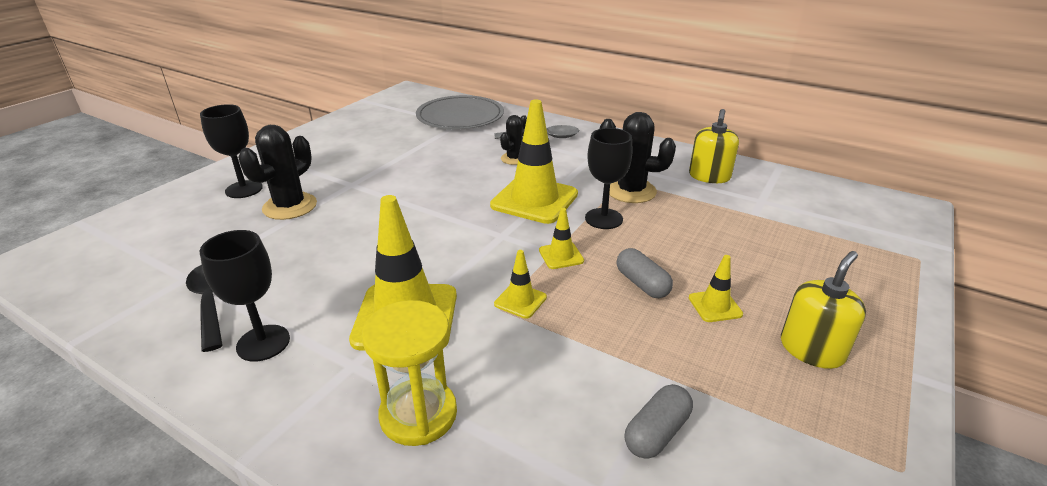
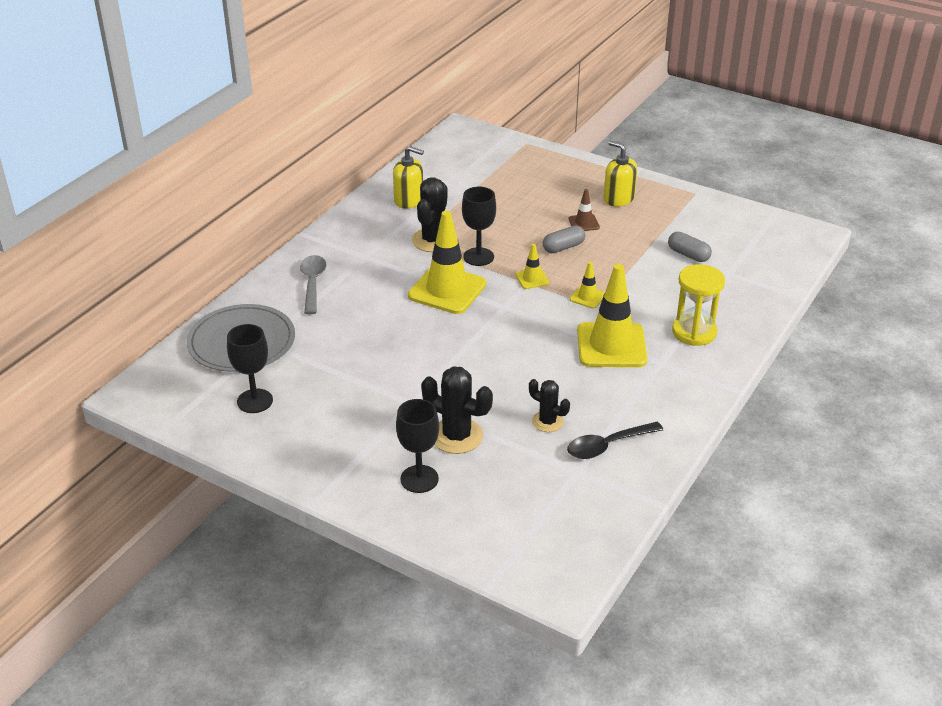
camera: 90 degrees left, 5 degrees up
black goblet [200,230,290,362] -> black goblet moved to [227,324,273,413]
black cactus [500,115,527,165] -> black cactus moved to [529,379,570,432]
yellow traffic cone [689,255,743,322] -> brown traffic cone [569,189,600,231]

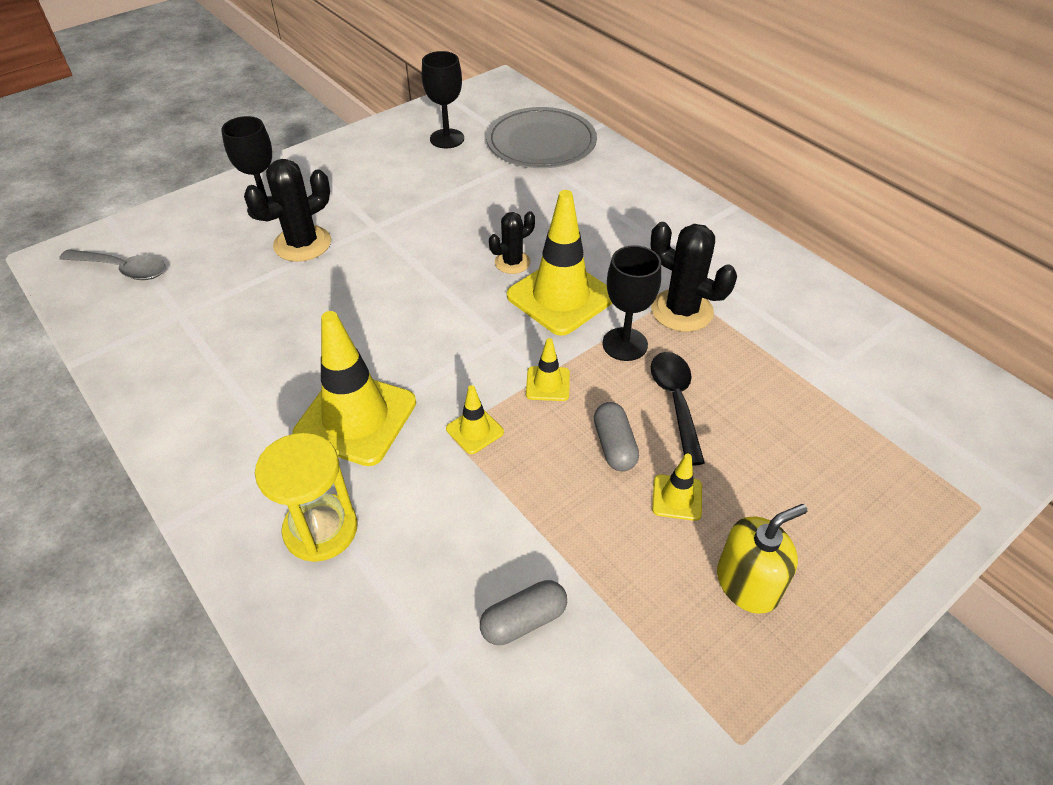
camera: 110 degrees right, 10 degrees up
grey spoon [300,255,327,314] -> grey spoon moved to [59,249,165,280]
yellow soap dispenser [393,146,424,209] -> none
black cactus [529,379,570,432] -> black cactus moved to [489,211,535,274]
black spoon [567,422,664,459] -> black spoon moved to [651,352,705,466]
brown traffic cone [569,189,600,231] -> yellow traffic cone [652,454,702,521]

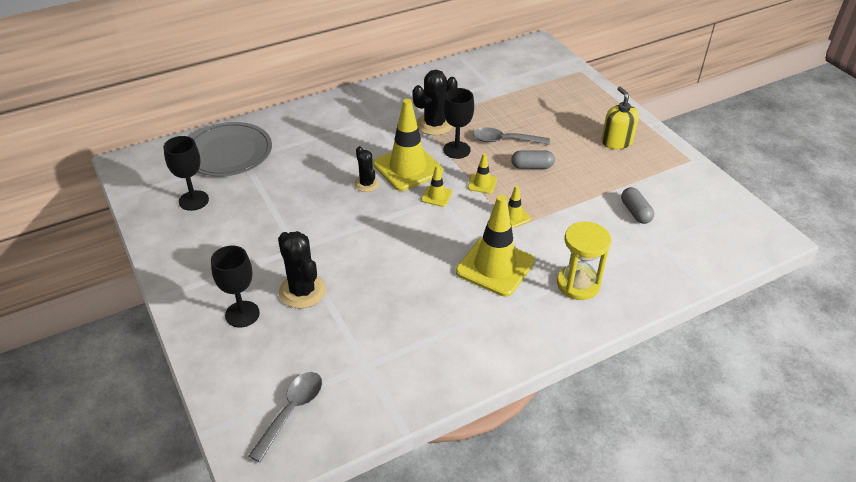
camera: 80 degrees left, 5 degrees down
black spoon [651,352,705,466] -> grey spoon [473,128,550,145]
yellow traffic cone [652,454,702,521] -> yellow traffic cone moved to [421,165,452,207]

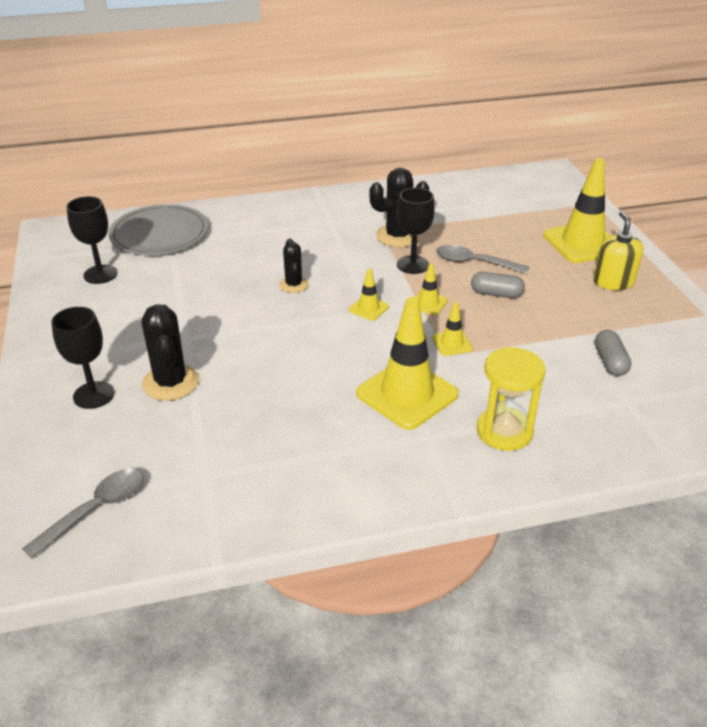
camera: 15 degrees right, 5 degrees down
yellow traffic cone [373,99,443,191] -> yellow traffic cone moved to [543,158,611,263]

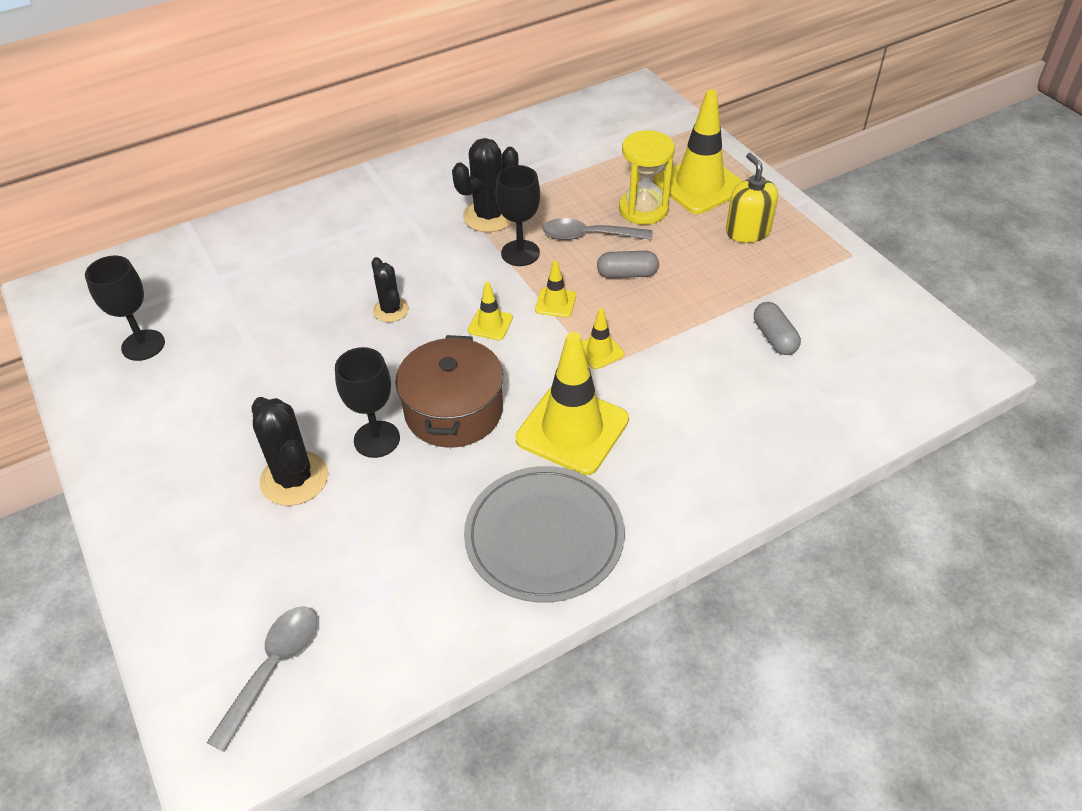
camera: 15 degrees left, 10 degrees up
black goblet [52,307,114,409] -> black goblet moved to [335,347,400,458]
grey plate [108,204,208,255] -> grey plate moved to [464,466,625,603]
yellow hourglass [477,347,546,451] -> yellow hourglass moved to [619,131,675,225]
none -> brown pot [395,335,503,448]

